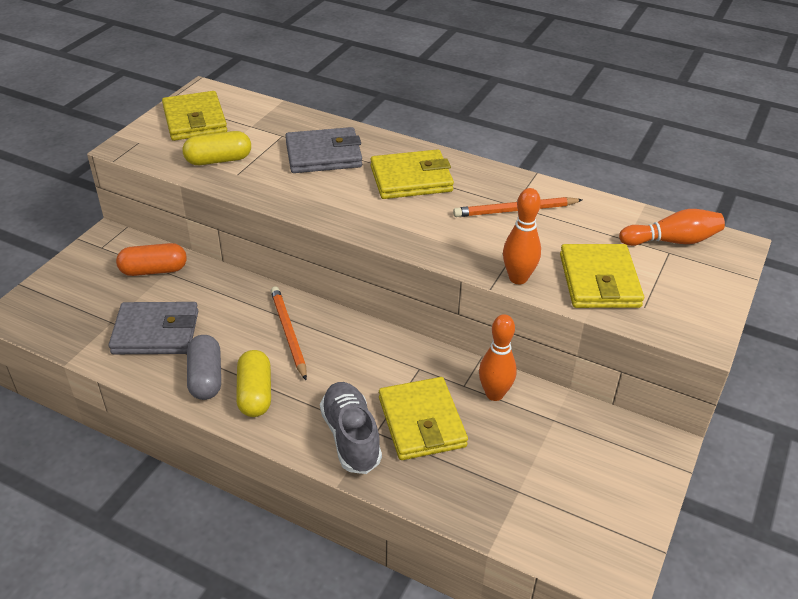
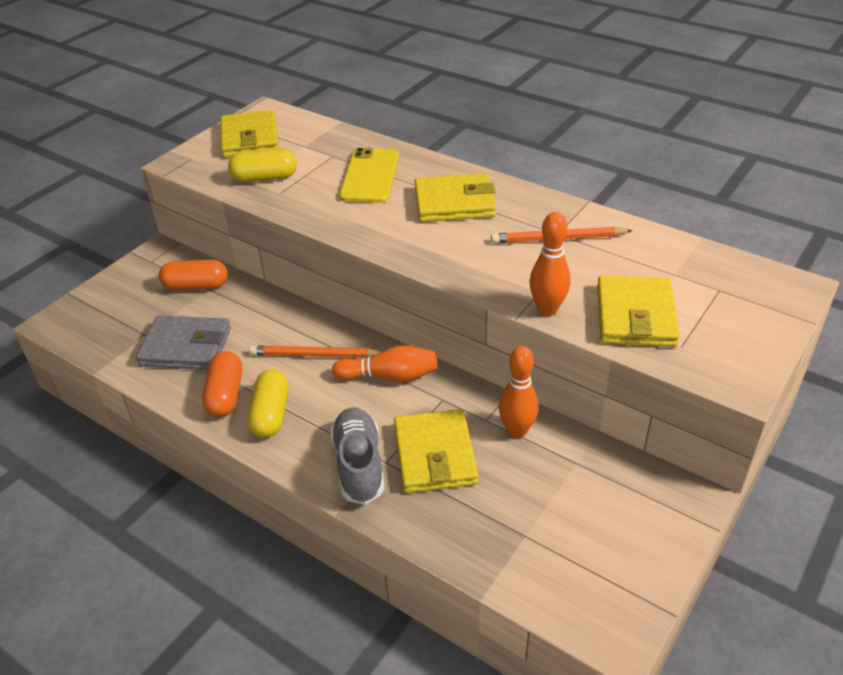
camera: 10 degrees right, 0 degrees up
grey capsule [187,335,221,400] -> orange capsule [202,351,242,417]
orange pencil [271,287,307,380] -> orange pencil turned 75 degrees counterclockwise [249,346,382,358]
grey wallet [285,127,362,173] -> yellow phone [339,148,399,203]
orange bowling pin [619,209,725,246] -> orange bowling pin moved to [332,345,437,382]

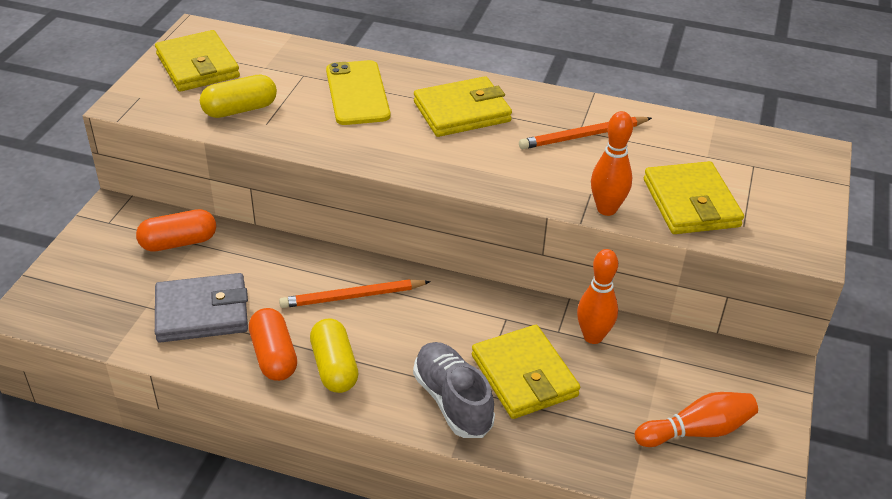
camera: 20 degrees left, 0 degrees up
orange bowling pin [332,345,437,382] -> orange bowling pin moved to [635,392,758,447]

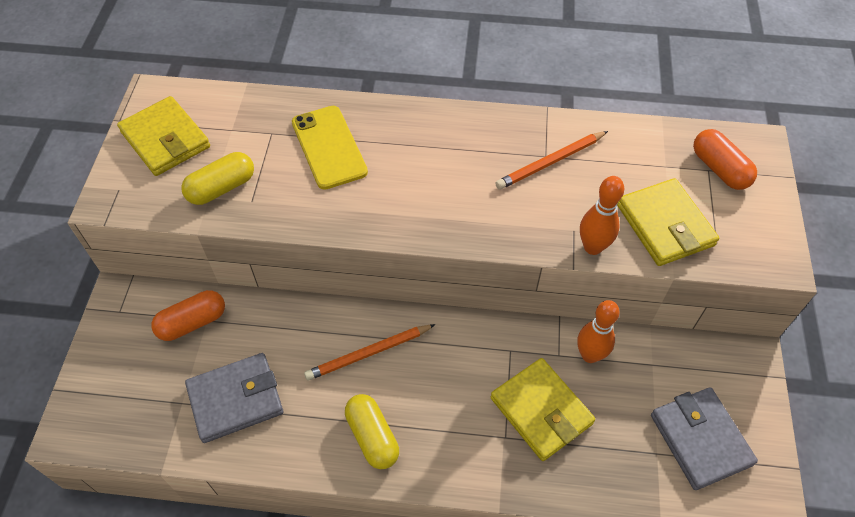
camera: 10 degrees left, 15 degrees up
orange capsule [249,308,297,381] -> orange capsule moved to [693,129,757,190]
grey shoe [413,342,495,438] -> none
yellow wallet [414,76,512,137] -> none
orange bowling pin [635,392,758,447] -> grey wallet [651,387,758,490]

